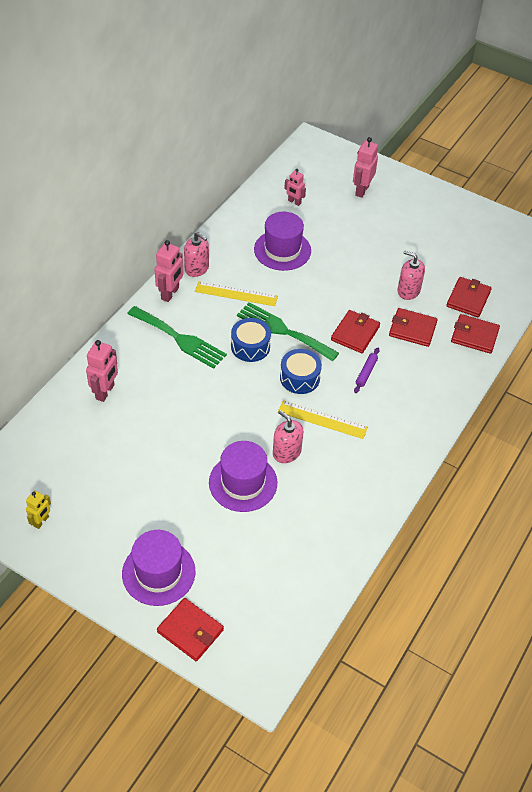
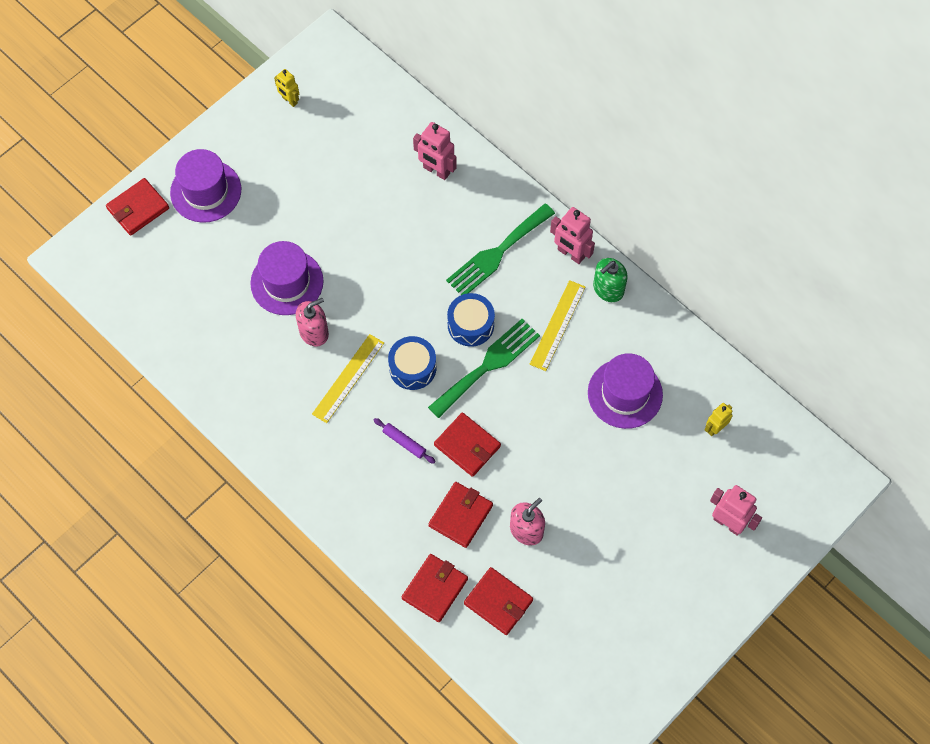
camera: 105 degrees right, 15 degrees up
pink soap dispenser [184,232,209,277] -> green soap dispenser [593,258,628,302]
pink robot [284,169,306,206] -> yellow robot [704,403,733,436]

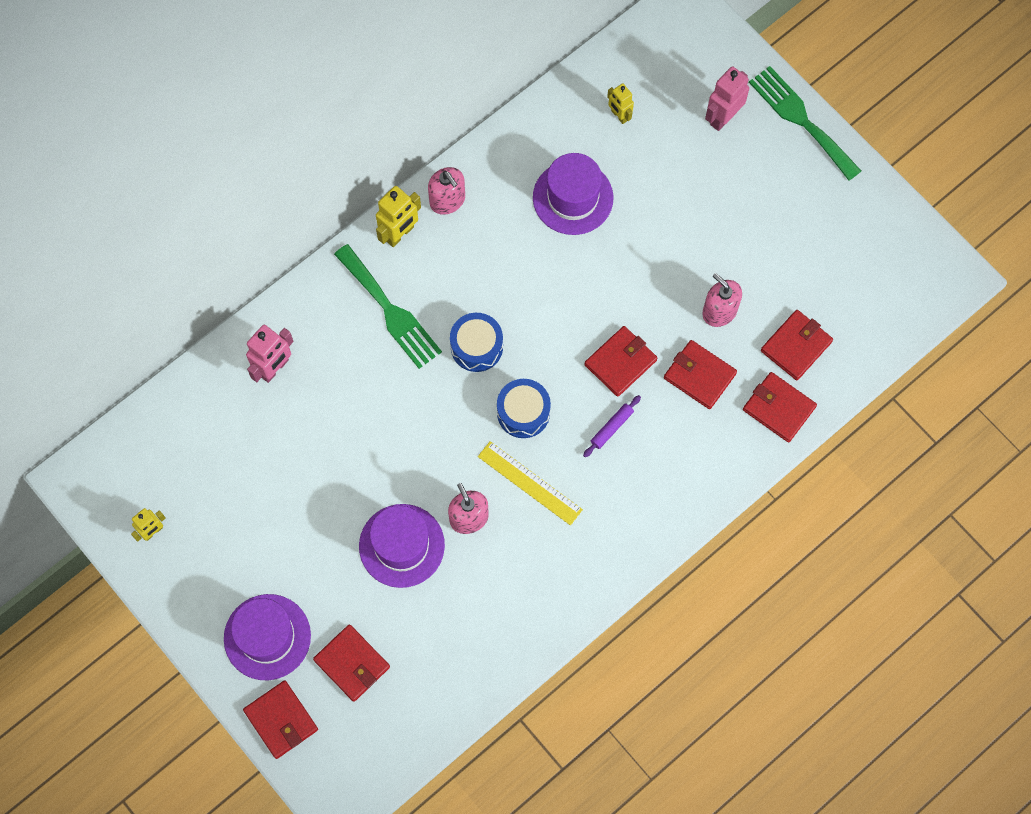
camera: 85 degrees left, 5 degrees up
green fork [428,319,540,418] -> green fork moved to [749,66,861,181]
yellow ruler [530,280,585,371] -> none
pink robot [550,207,595,264] -> yellow robot [376,186,421,247]
green soap dispenser [593,258,628,302] -> pink soap dispenser [428,167,465,215]
none -> red wallet [313,624,390,702]

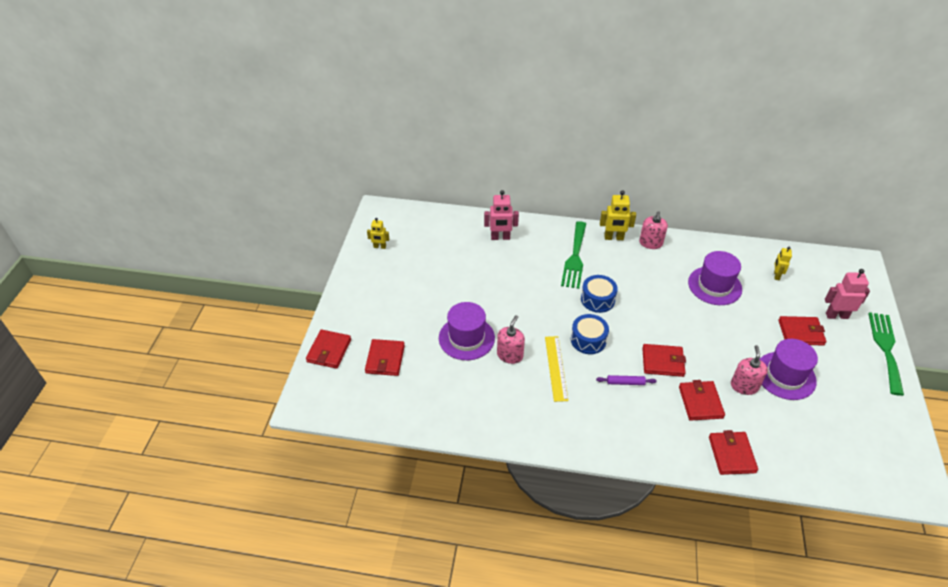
camera: 50 degrees right, 25 degrees down
purple hat [224,594,311,680] -> purple hat moved to [759,339,818,400]
red wallet [761,310,833,380] -> red wallet moved to [778,316,826,346]

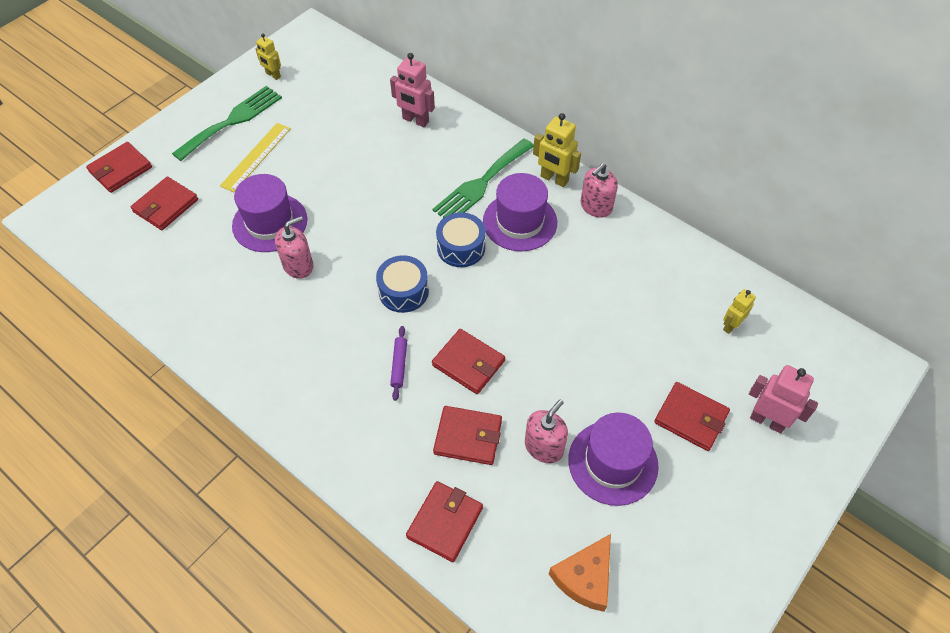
camera: 30 degrees right, 10 degrees up
yellow ruler [545,336,569,402] -> yellow ruler moved to [220,123,291,192]
purple rolling pin [596,375,657,385] -> purple rolling pin turned 60 degrees clockwise [390,326,407,401]
red wallet [679,380,725,421] -> red wallet turned 75 degrees clockwise [433,406,502,465]
purple hat [688,251,742,305] -> purple hat moved to [483,173,557,251]
green fork [868,312,904,396] -> green fork moved to [172,86,282,161]
none -> orange cheese [549,534,611,612]

